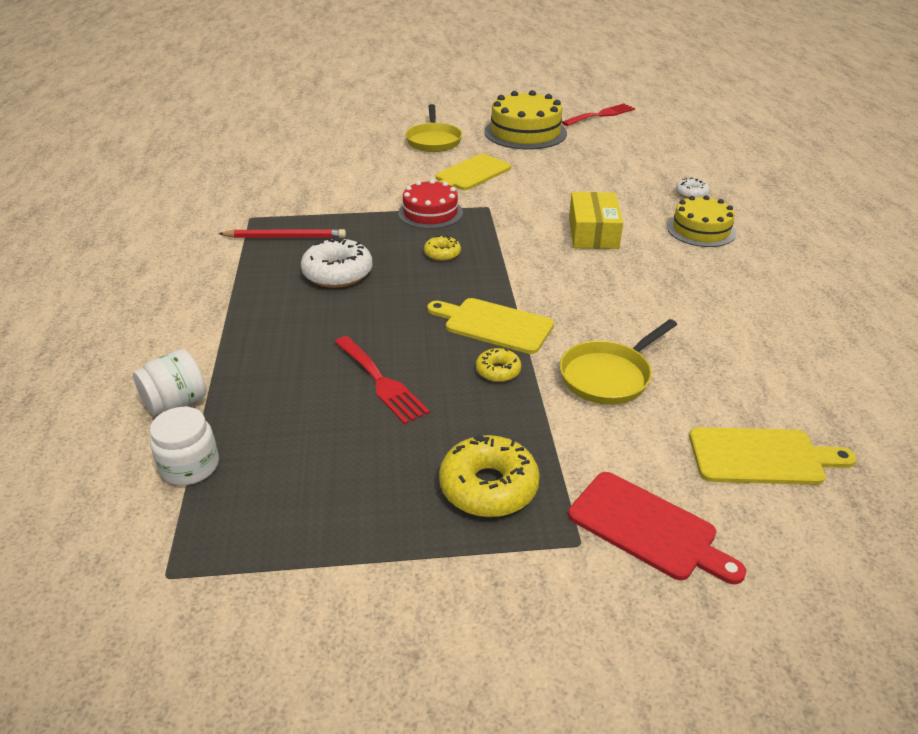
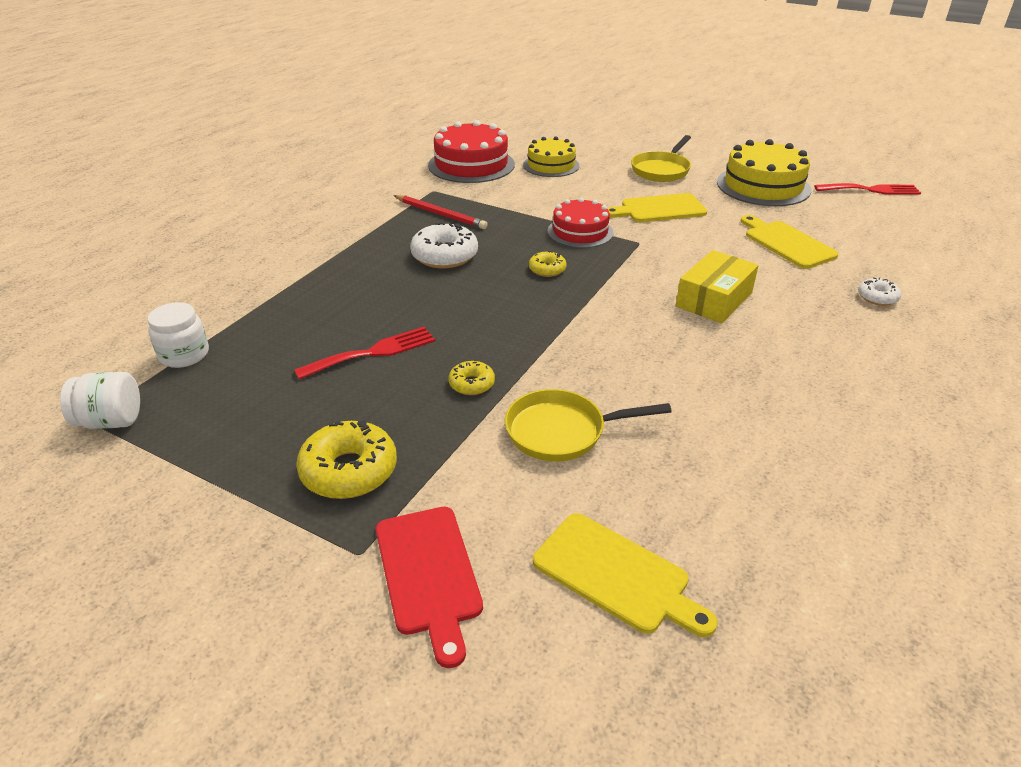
camera: 35 degrees right, 0 degrees up
white jar [133,349,206,415] -> white jar moved to [60,372,140,429]
red fork [334,336,430,424] -> red fork turned 120 degrees counterclockwise [294,327,435,380]
yellow cutting board [427,298,554,354] -> yellow cutting board moved to [741,215,839,269]
yellow cake [667,195,736,247] -> yellow cake moved to [523,136,579,177]
none -> red cake [428,120,515,183]

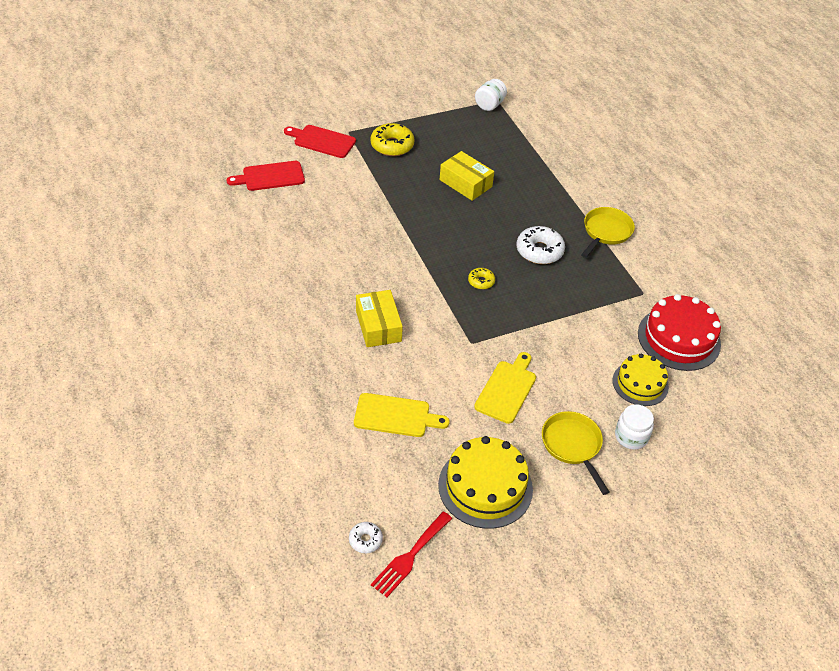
camera: 125 degrees right, 10 degrees up
white jar [148,302,209,368] -> white jar moved to [615,404,654,450]
red fork [294,327,435,380] -> yellow box [440,151,494,201]
red pencil [393,195,488,229] -> none
yellow donut [449,361,495,395] -> none
yellow pan [505,389,672,462] -> yellow pan moved to [581,207,635,258]
yellow cutting board [533,513,718,637] -> red cutting board [227,161,305,191]
red cake [547,198,614,248] -> none
white donut [858,277,901,306] -> white donut moved to [349,522,383,553]

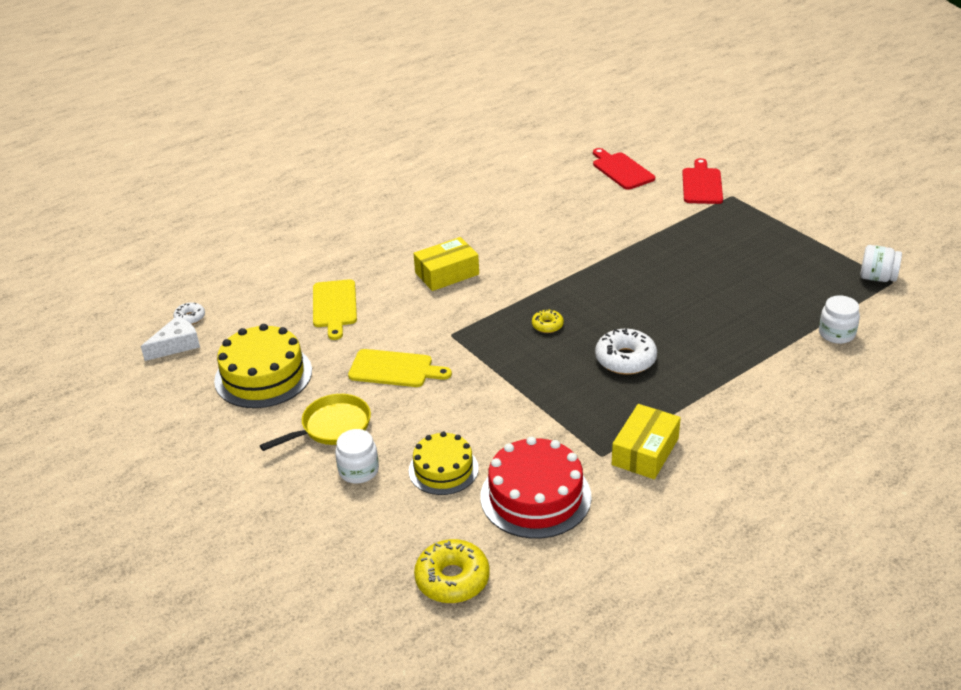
camera: 80 degrees right, 10 degrees down
yellow donut [370,123,415,156] -> yellow donut moved to [414,539,490,603]
red fork [371,511,452,598] -> white cheese [141,316,200,361]
yellow box [440,151,494,201] -> yellow box moved to [612,404,681,479]
yellow pan [581,207,635,258] -> none
none -> white jar [819,295,860,344]

